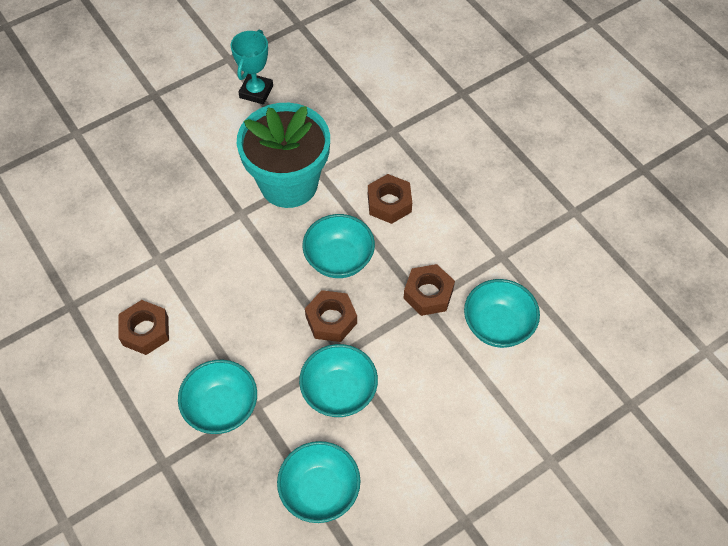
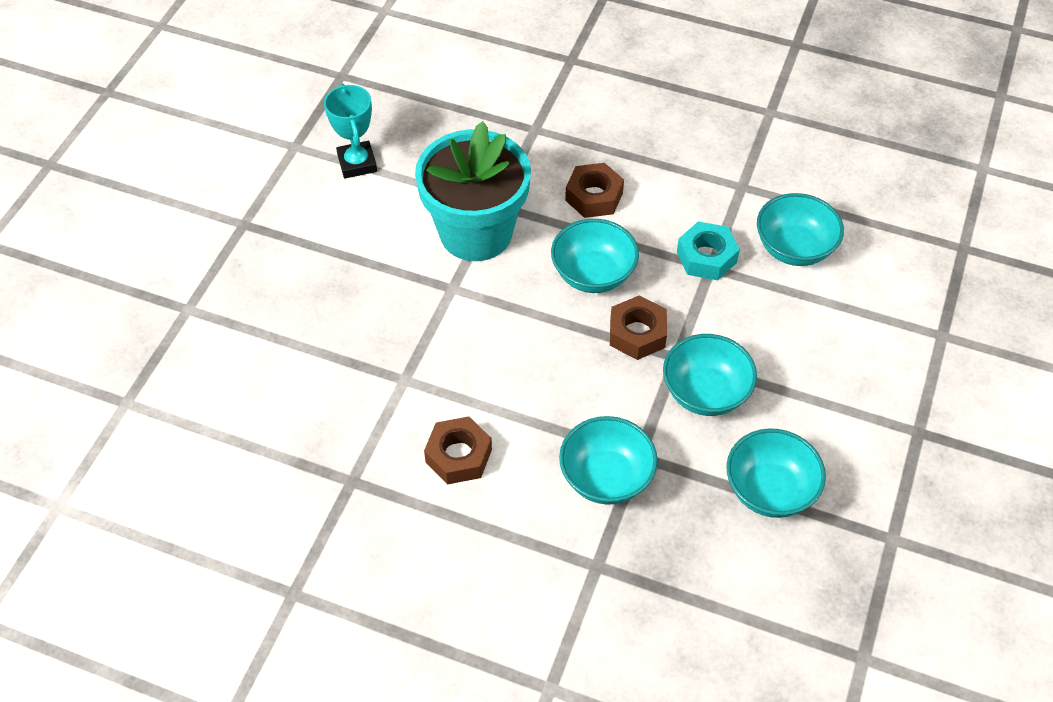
camera: 35 degrees left, 5 degrees down
brown nut [403,264,455,316] -> turquoise nut [677,221,740,280]

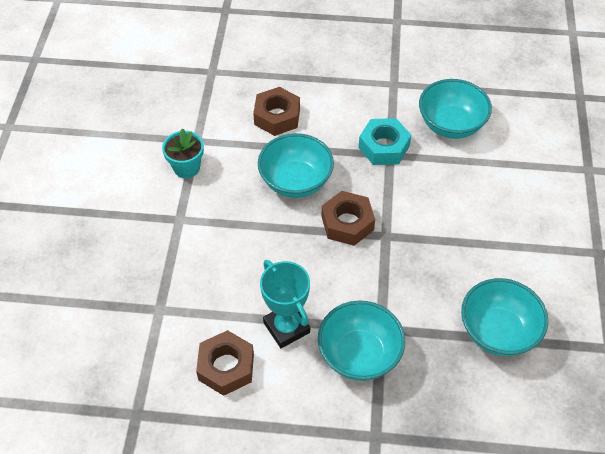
camera: 15 degrees left, 0 degrees up
turquoise trophy [324,83,377,179] -> turquoise trophy moved to [260,260,310,348]
turquoise flower pot [415,121,531,261] -> turquoise flower pot [162,128,204,178], size x0.42
turquoise bowl [663,334,757,416] -> none

